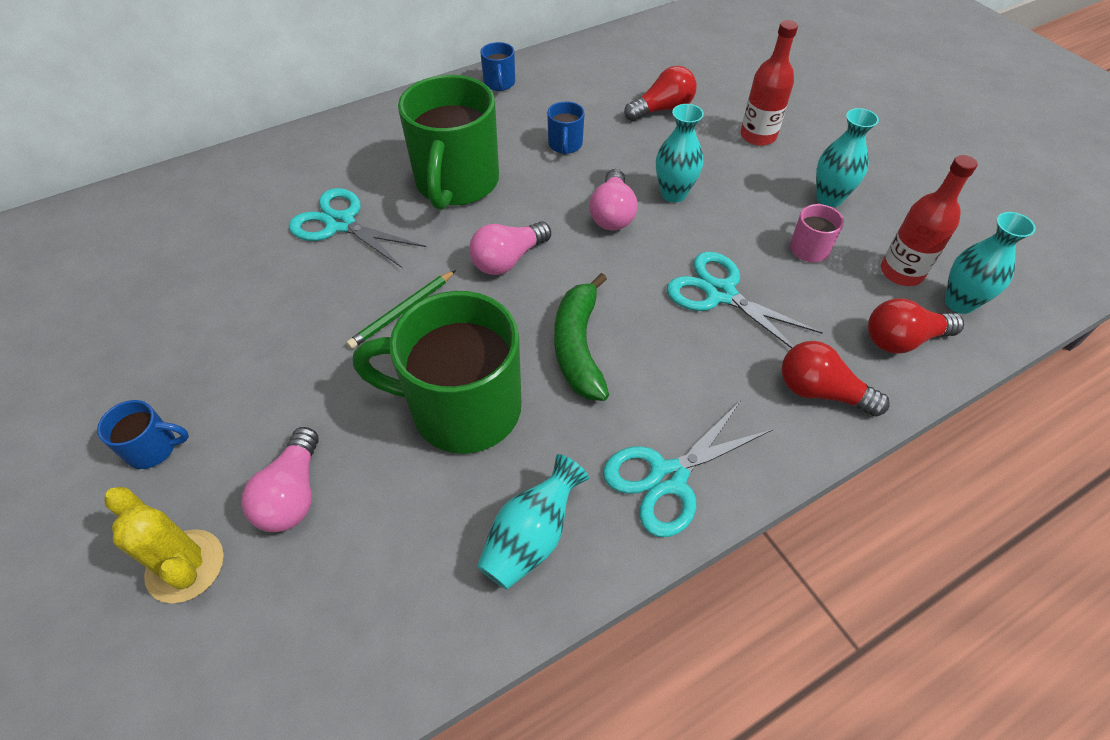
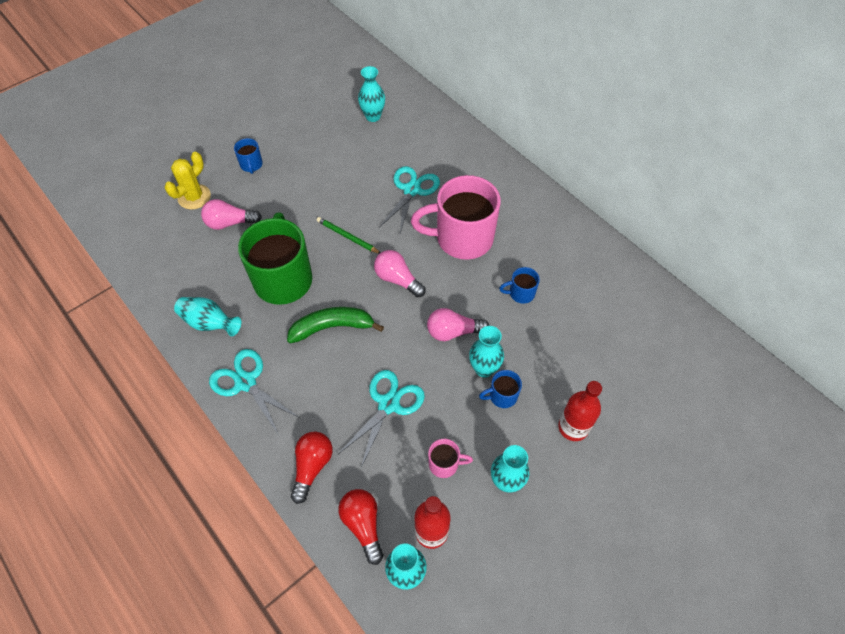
camera: 80 degrees right, 5 degrees up
green mug [398,75,499,210] -> pink mug [411,175,501,260]
blue mug [480,42,515,91] -> blue mug moved to [479,370,522,408]
red light bulb [624,66,697,121] -> none
none -> turquoise vase [358,66,385,122]

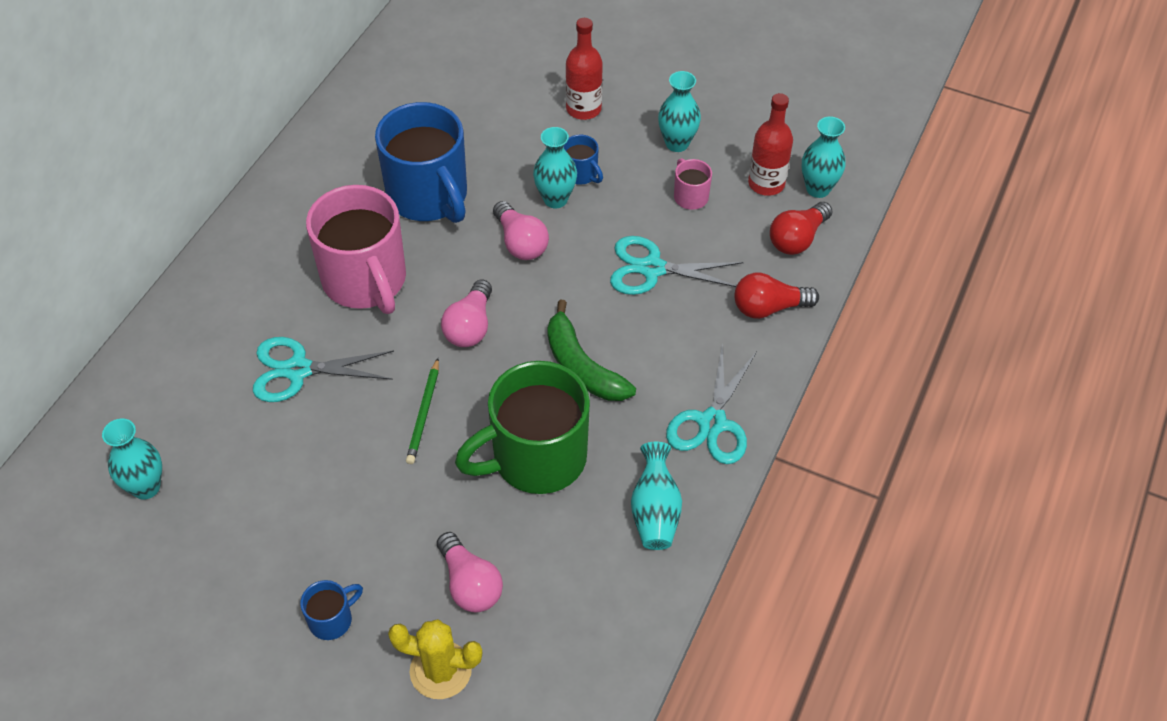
camera: 115 degrees left, 5 degrees down
blue mug [499,267,540,304] -> blue mug [375,102,467,223], size x2.32

